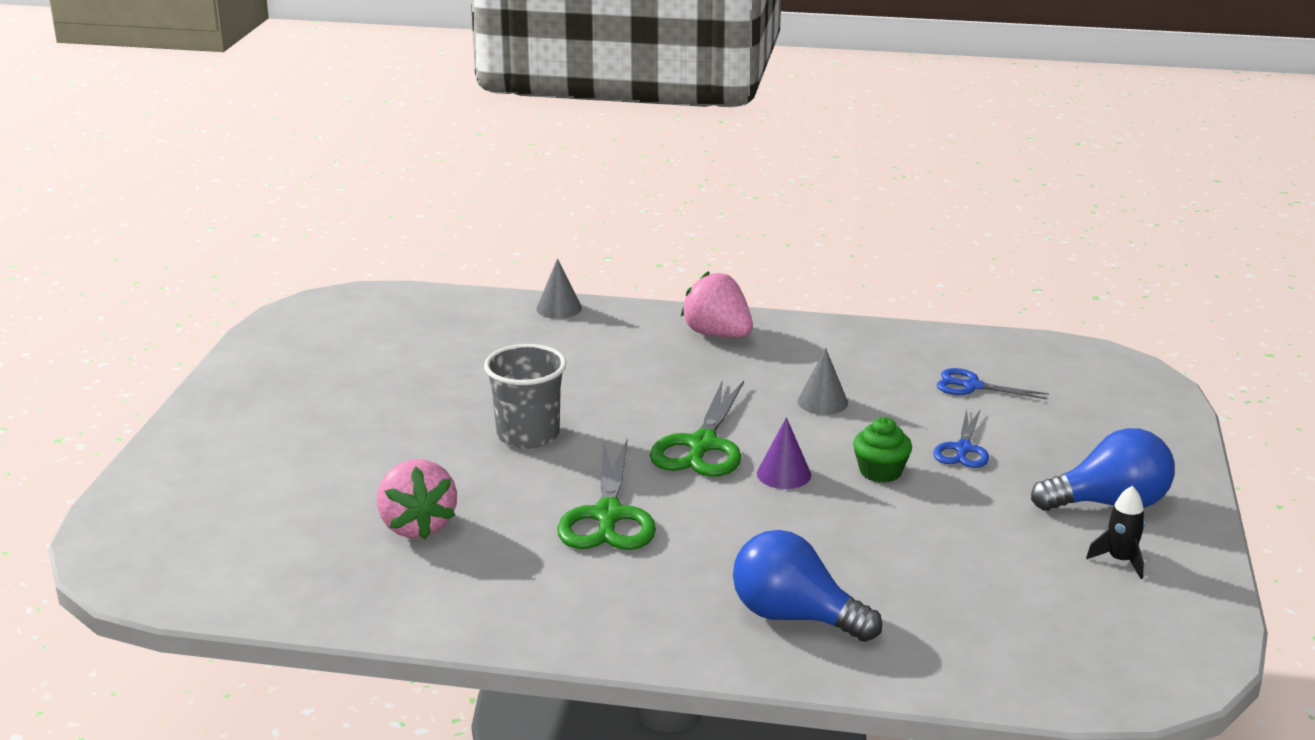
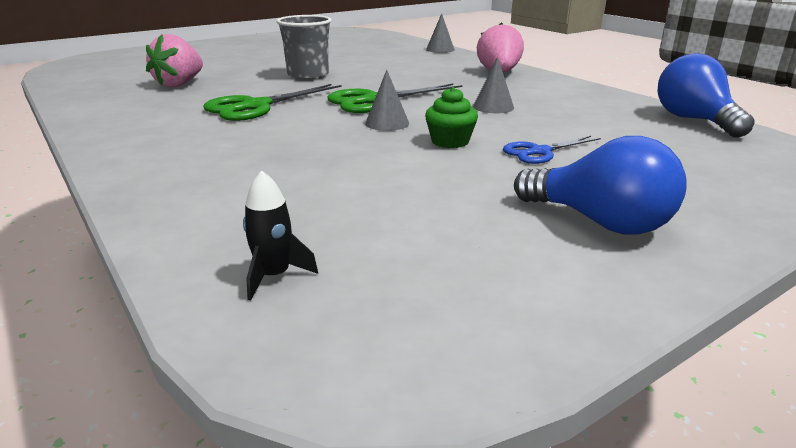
camera: 45 degrees right, 0 degrees up
blue light bulb [733,530,882,642] -> blue light bulb moved to [658,53,755,138]
purple cone [757,417,811,489] -> grey cone [365,70,409,131]
blue scissors [936,368,1049,399] -> none
black rocket [1086,486,1145,579] -> black rocket moved to [243,170,318,301]

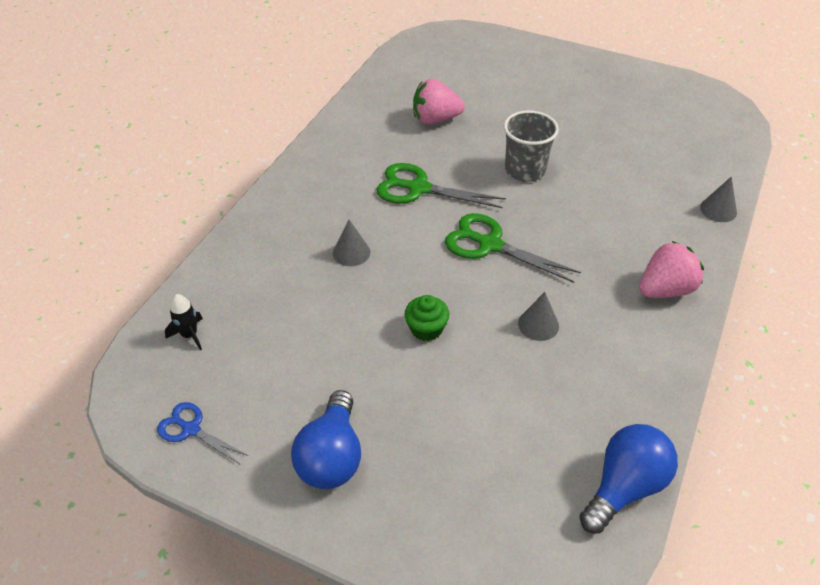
camera: 60 degrees right, 20 degrees up
grey cone [365,70,409,131] -> grey cone moved to [333,220,370,266]
blue scissors [503,136,601,164] -> blue scissors moved to [157,402,248,464]

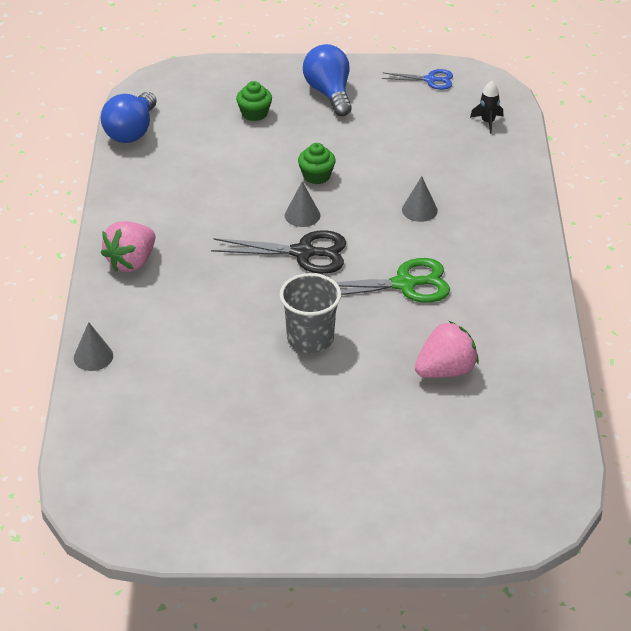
camera: 155 degrees right, 5 degrees down
green scissors [445,213,581,283] -> black scissors [211,230,346,274]
grey cone [518,292,559,341] -> grey cone moved to [285,181,320,227]
none -> green cupcake [236,81,272,121]

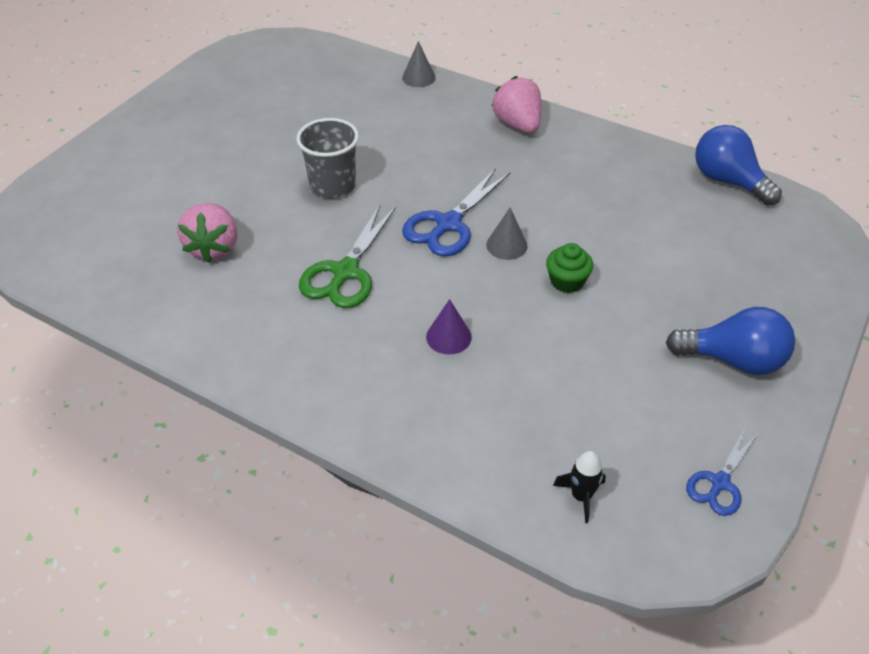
camera: 120 degrees right, 5 degrees up
black scissors [211,230,346,274] -> blue scissors [402,168,510,257]
green cupcake [236,81,272,121] -> none
grey cone [402,176,438,222] -> purple cone [426,299,472,355]

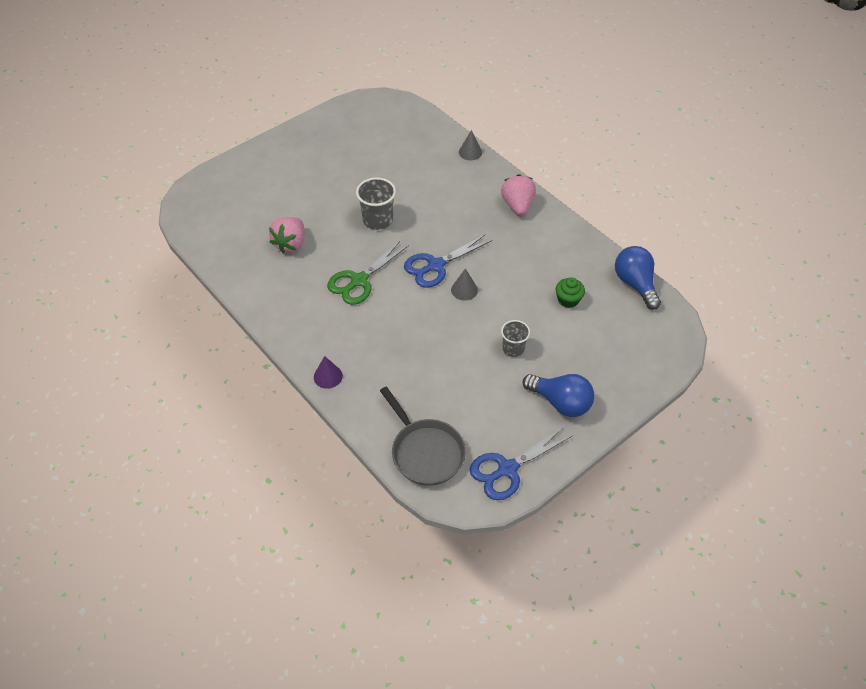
camera: 20 degrees right, 5 degrees up
purple cone [426,299,472,355] -> purple cone moved to [314,356,343,389]
green cupcake [546,243,593,293] -> green cupcake moved to [556,277,585,308]
black rocket [553,451,606,523] -> grey pan [380,387,466,486]
blue scissors [686,429,759,516] -> blue scissors [470,427,573,500], size x1.66
none -> grey cup [501,320,530,357]

